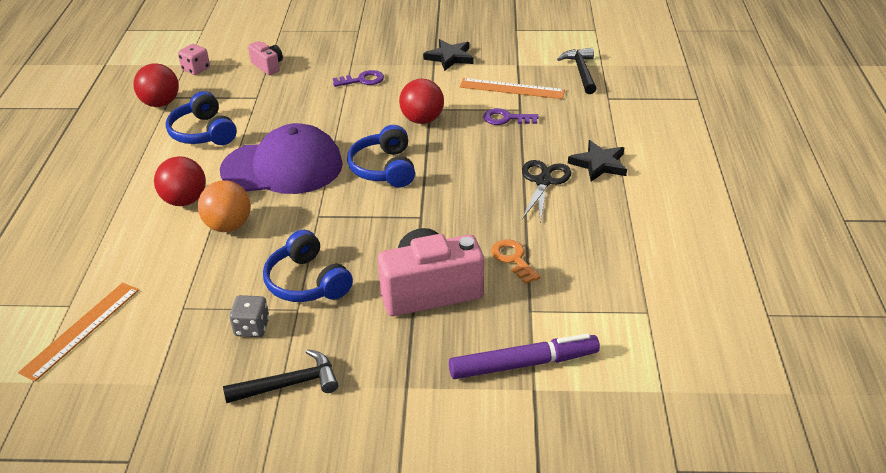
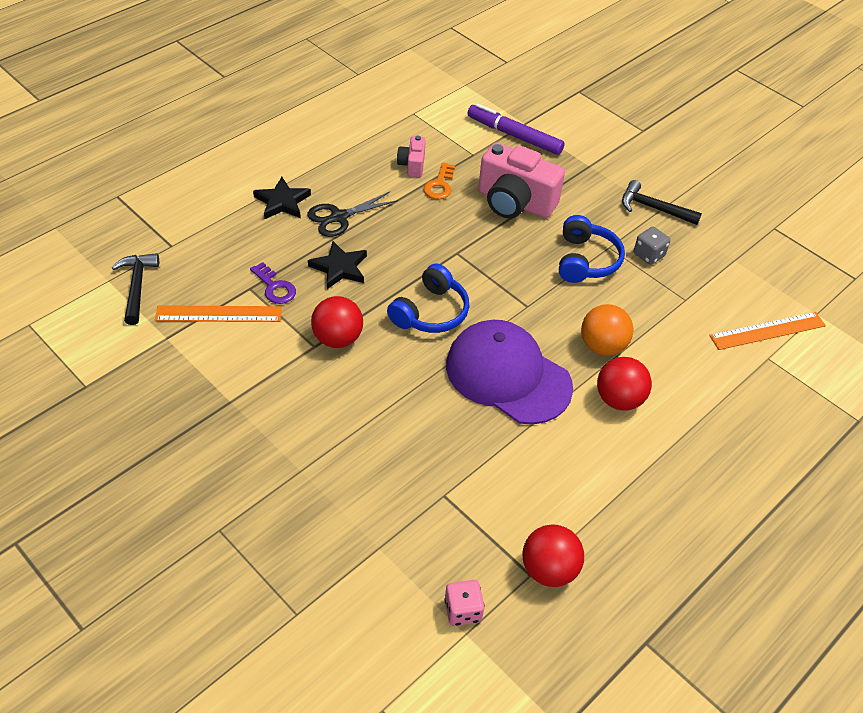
camera: 140 degrees left, 10 degrees up
blue headphones [166,91,237,145] -> none
pink camera [248,41,283,75] -> pink camera moved to [397,136,426,177]
purple key [333,70,384,87] -> none
black star [423,39,473,71] -> black star moved to [308,241,367,289]
orange ruler [460,78,565,99] -> orange ruler turned 60 degrees counterclockwise [155,305,282,322]
black hammer [557,48,597,94] -> black hammer turned 135 degrees clockwise [112,253,159,325]

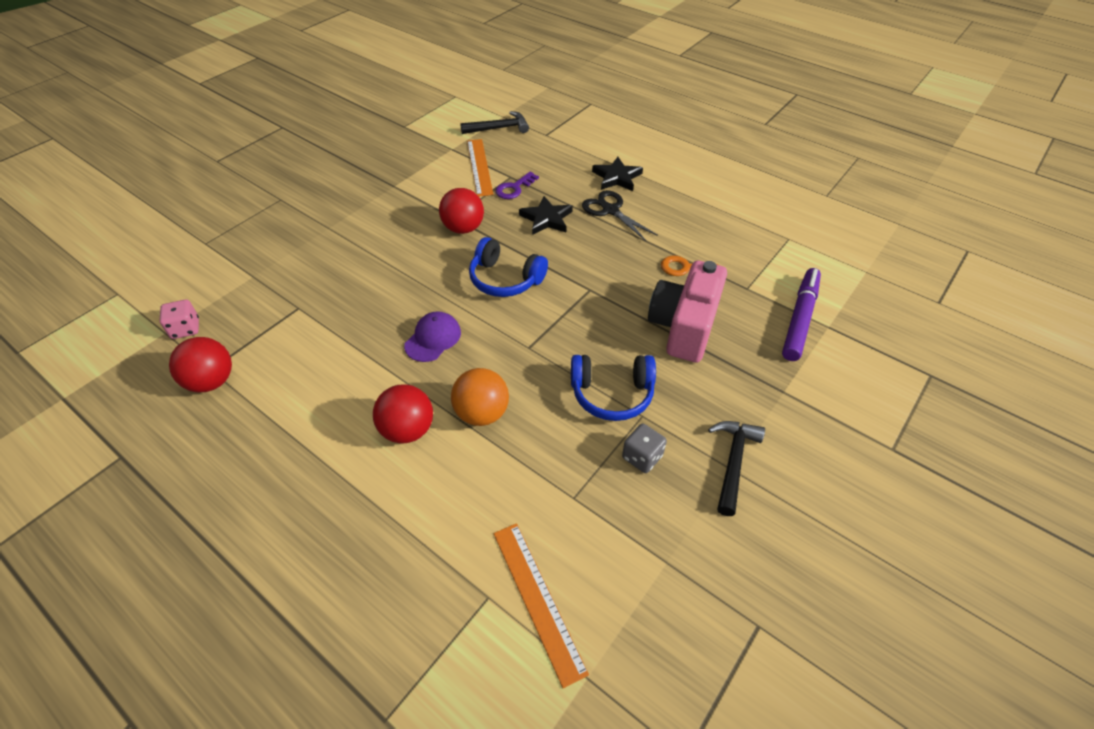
camera: 85 degrees right, 0 degrees up
pink camera [397,136,426,177] -> none
purple cap [446,320,573,425] -> purple cap [404,311,461,362], size x0.48

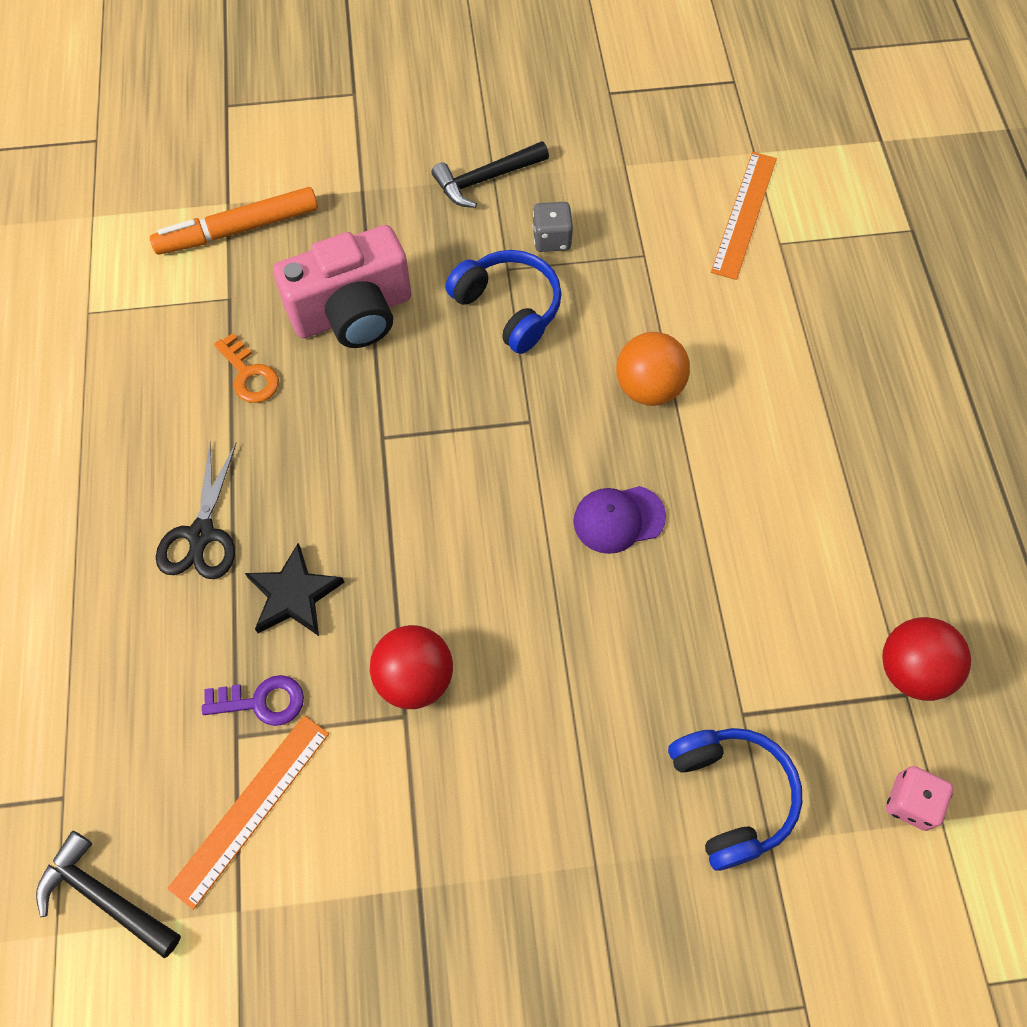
camera: 135 degrees left, 15 degrees up
red ball [373,384,433,444] -> none
blue headphones [469,237,548,297] -> blue headphones moved to [668,728,802,871]
black star [592,157,643,191] -> none
purple marker [782,268,821,361] -> orange marker [150,187,318,255]

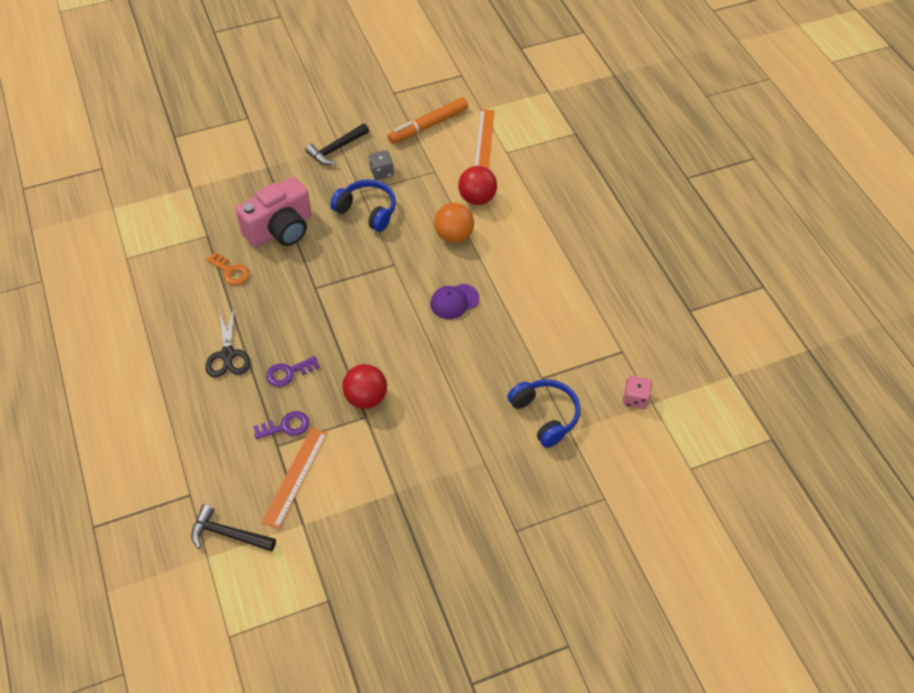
camera: 15 degrees left, 10 degrees down
orange marker [150,187,318,255] -> orange marker moved to [388,97,468,144]
black star [245,543,345,636] -> purple key [266,356,320,387]
red ball [882,617,971,701] -> red ball moved to [458,166,497,205]

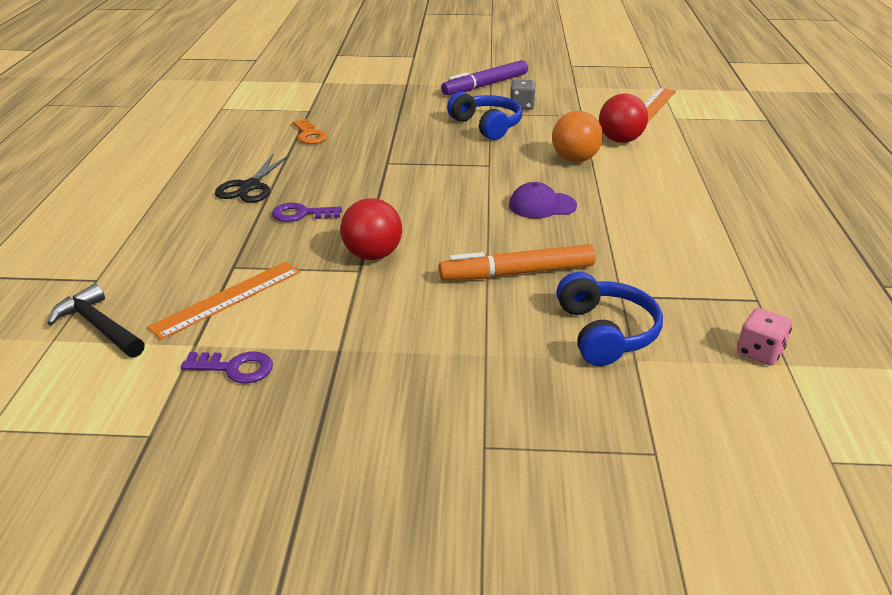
camera: 25 degrees right, 20 degrees down
pink camera [236,177,312,248] -> none
purple key [253,411,309,439] -> purple key moved to [181,351,273,384]
black hammer [305,123,369,165] -> purple marker [441,60,528,95]
orange marker [388,97,468,144] -> orange marker moved to [439,244,596,280]

